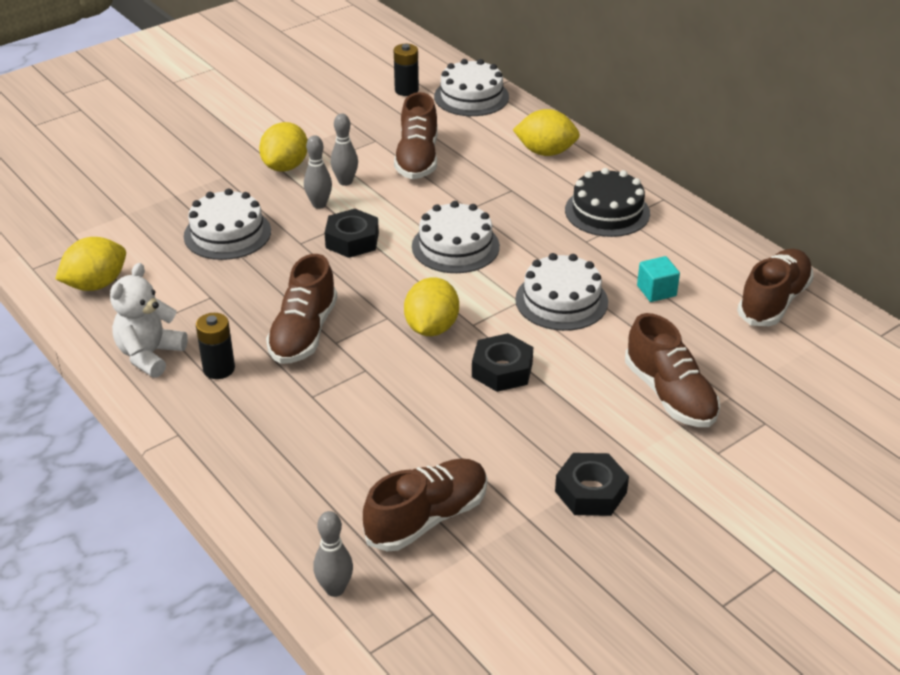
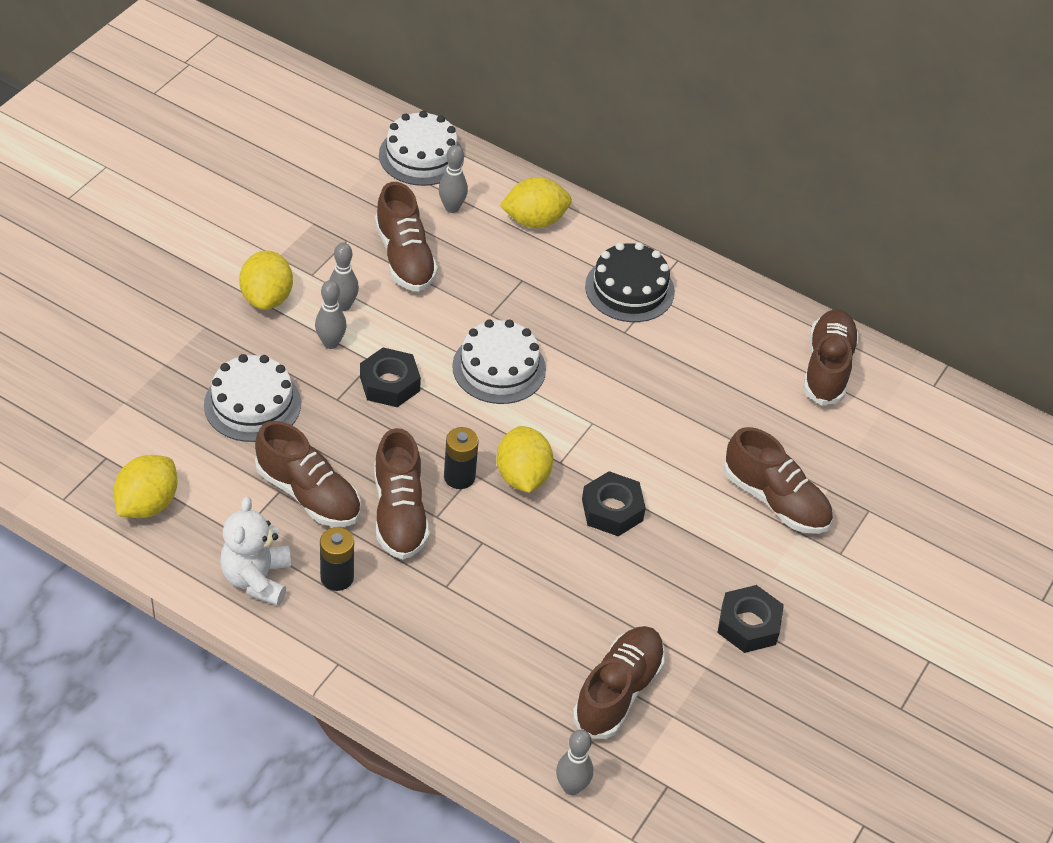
camera: 25 degrees left, 10 degrees up
black battery [394,44,419,96] -> black battery moved to [444,427,479,489]
white cake [515,253,608,331] -> none
turquoise cube [637,256,680,302] -> none
none -> brown shoe [255,421,361,527]
none -> grey bowling pin [439,145,468,213]

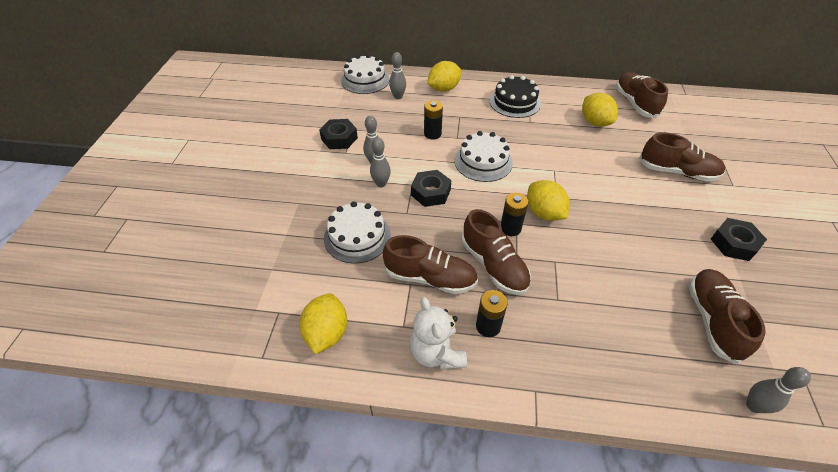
camera: 20 degrees left, 0 degrees up
yellow lemon [239,251,293,310] -> yellow lemon moved to [582,93,618,127]
brown shoe [375,182,438,292] -> none
black nut [582,471,646,536] -> black nut moved to [319,119,358,149]
none -> black battery [424,100,443,140]

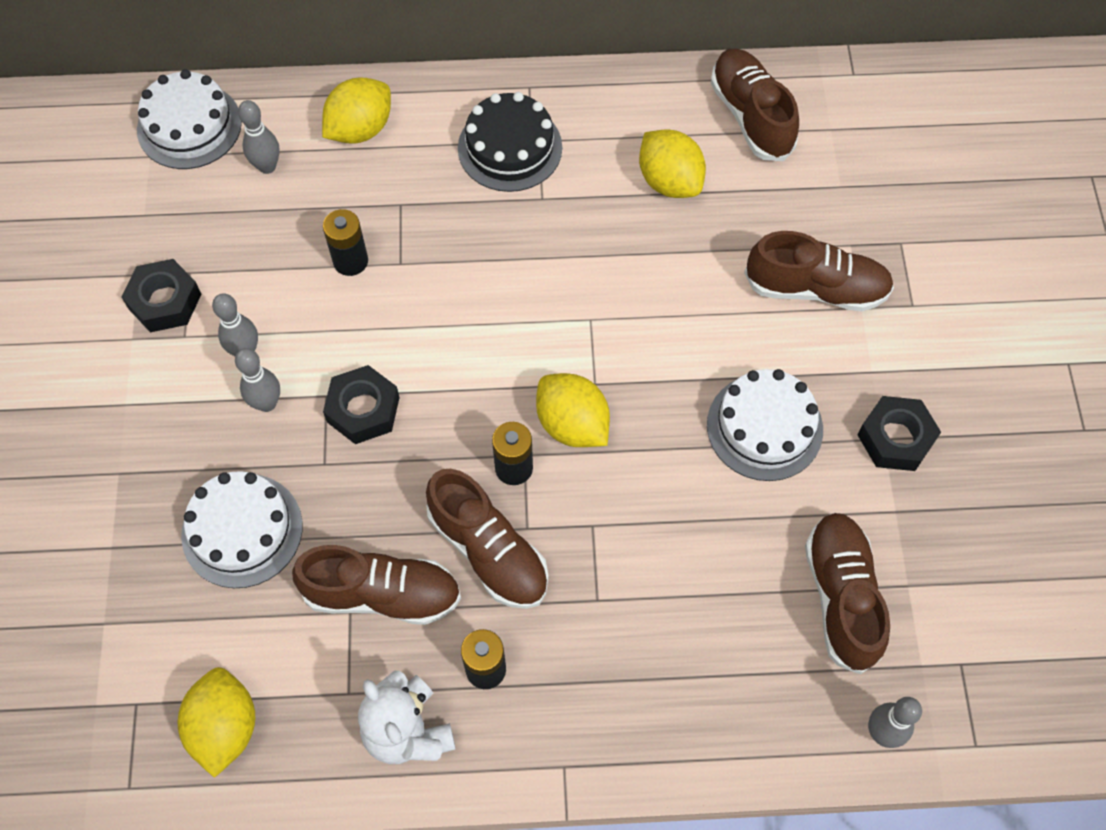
camera: 10 degrees left, 15 degrees up
white cake [455,131,513,182] -> white cake moved to [707,369,823,481]

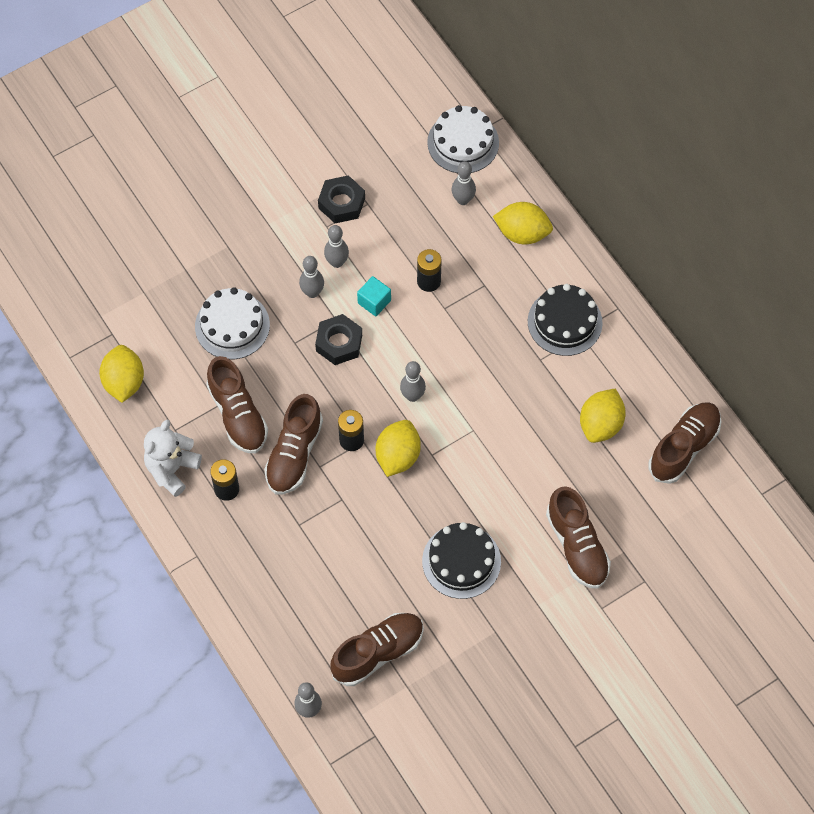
camera: 60 degrees right, 0 degrees up
yellow lemon [178,667,255,778] -> yellow lemon turned 60 degrees counterclockwise [99,345,144,403]
white cake [707,369,823,481] -> black cake [422,522,501,599]
black nut [857,396,941,471] -> none
none -> turquoise cube [357,276,391,316]
none -> grey bowling pin [400,361,426,402]

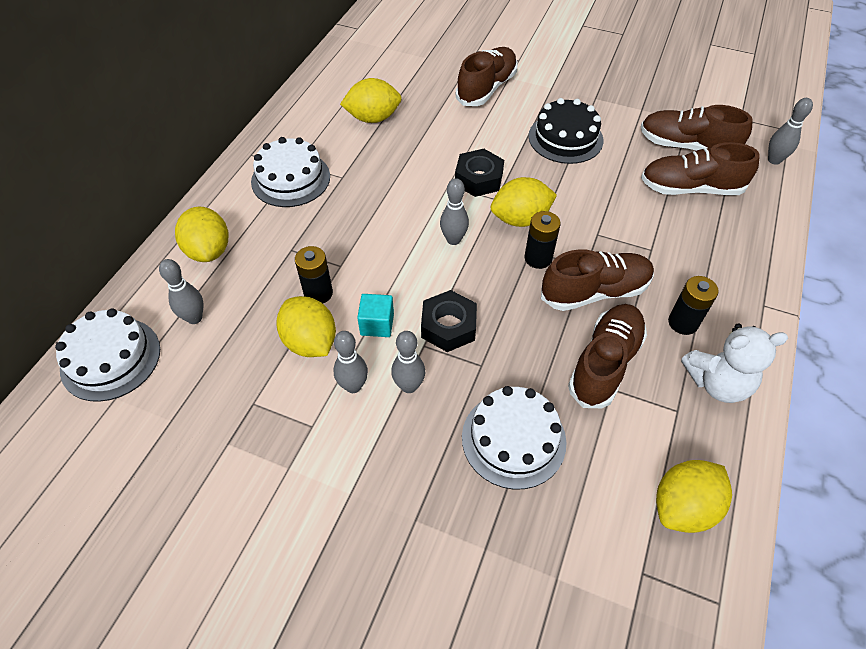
camera: 125 degrees left, 10 degrees down
black nut [318,175,365,223] -> black nut moved to [455,149,504,197]
black cake [528,284,603,356] -> white cake [251,137,330,207]
brown shoe [648,402,721,484] -> brown shoe moved to [641,142,760,195]
none -> yellow lemon [277,296,336,357]

